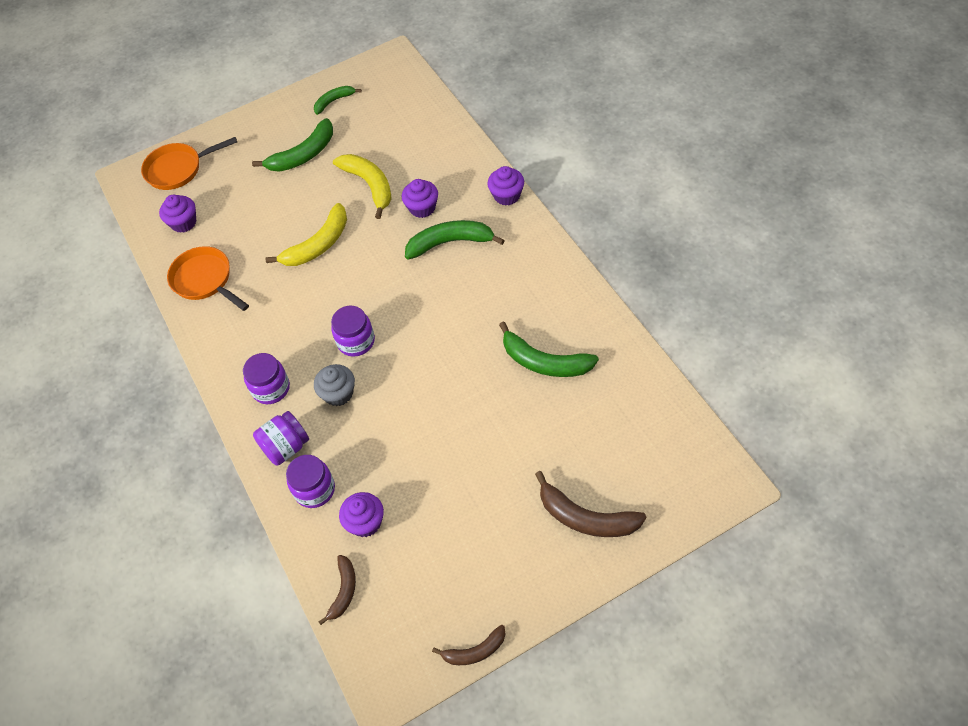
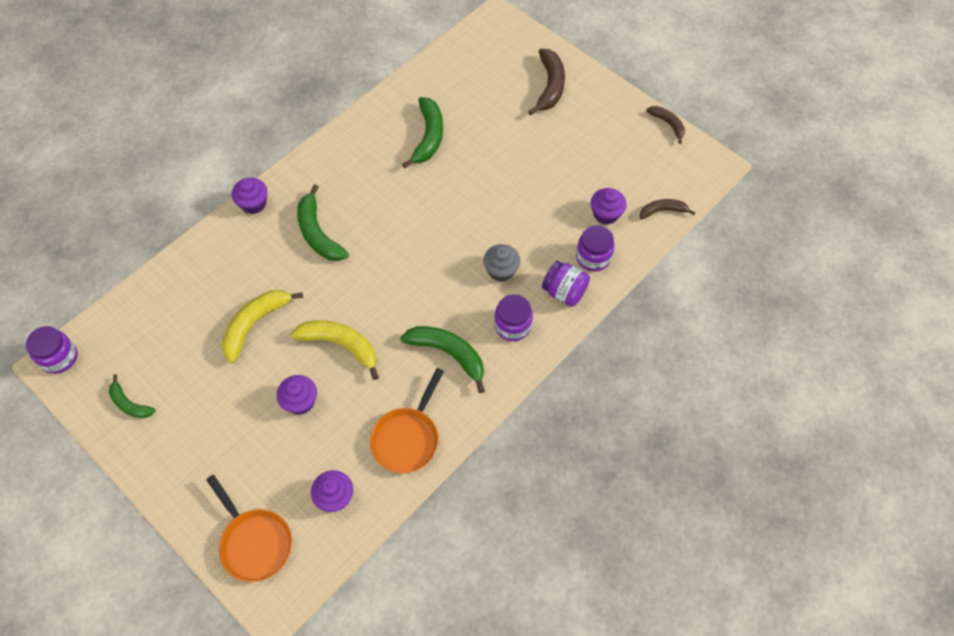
camera: 115 degrees left, 5 degrees up
green banana [252,118,333,172] -> green banana moved to [400,326,485,393]
purple jar [331,306,375,357] -> purple jar moved to [26,326,78,374]
purple cupcake [402,179,438,218] -> purple cupcake moved to [277,375,317,415]

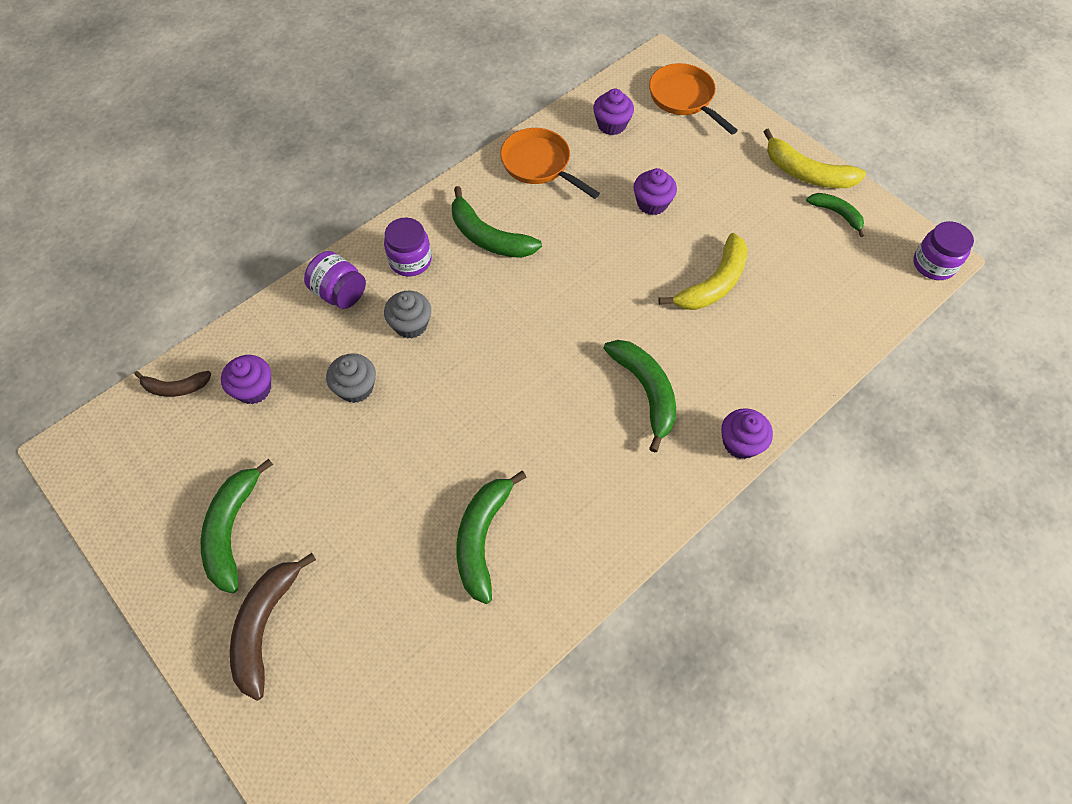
camera: 175 degrees left, 0 degrees up
yellow banana [290,320,379,380] -> yellow banana moved to [763,128,866,188]
orange pan [370,368,444,473] -> orange pan turned 75 degrees counterclockwise [500,128,600,199]
purple jar [576,225,615,272] -> none
brown banana [646,106,685,144] -> none
none -> green banana [201,459,273,594]
none -> grey cupcake [326,353,376,403]

